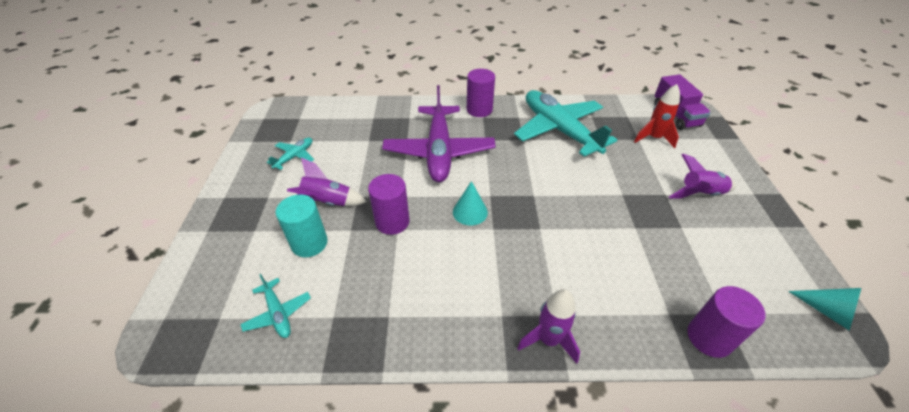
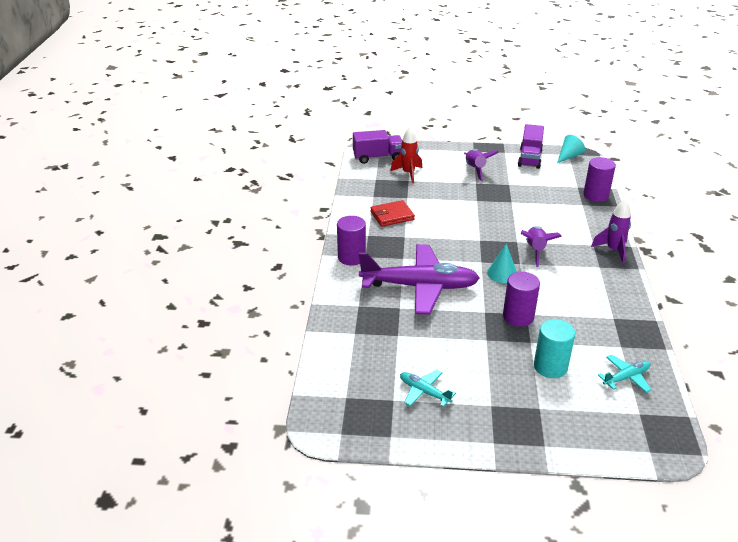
camera: 85 degrees left, 10 degrees down
purple rocket [287,158,367,206] -> purple rocket moved to [521,226,562,267]
turquoise plane [514,90,618,157] -> red wallet [370,200,415,227]
none -> purple truck [518,124,544,169]

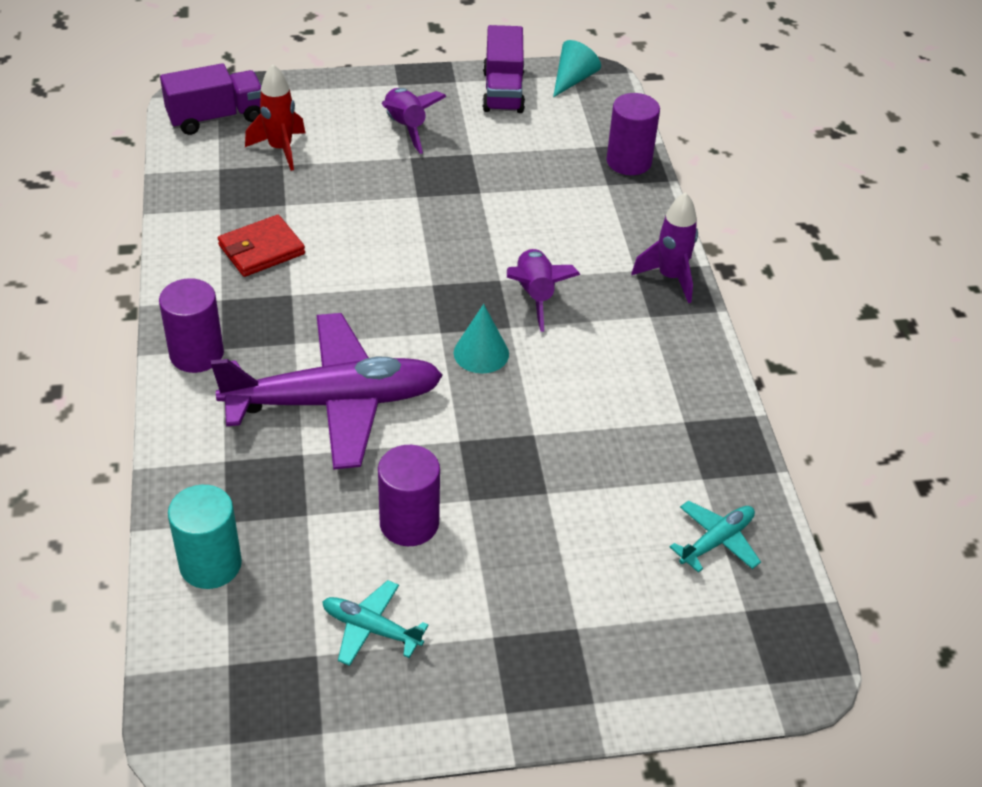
camera: 15 degrees left, 10 degrees up
purple cylinder [503,272,540,327] -> purple cylinder moved to [378,445,440,546]
turquoise cylinder [534,319,575,378] -> turquoise cylinder moved to [168,485,242,589]

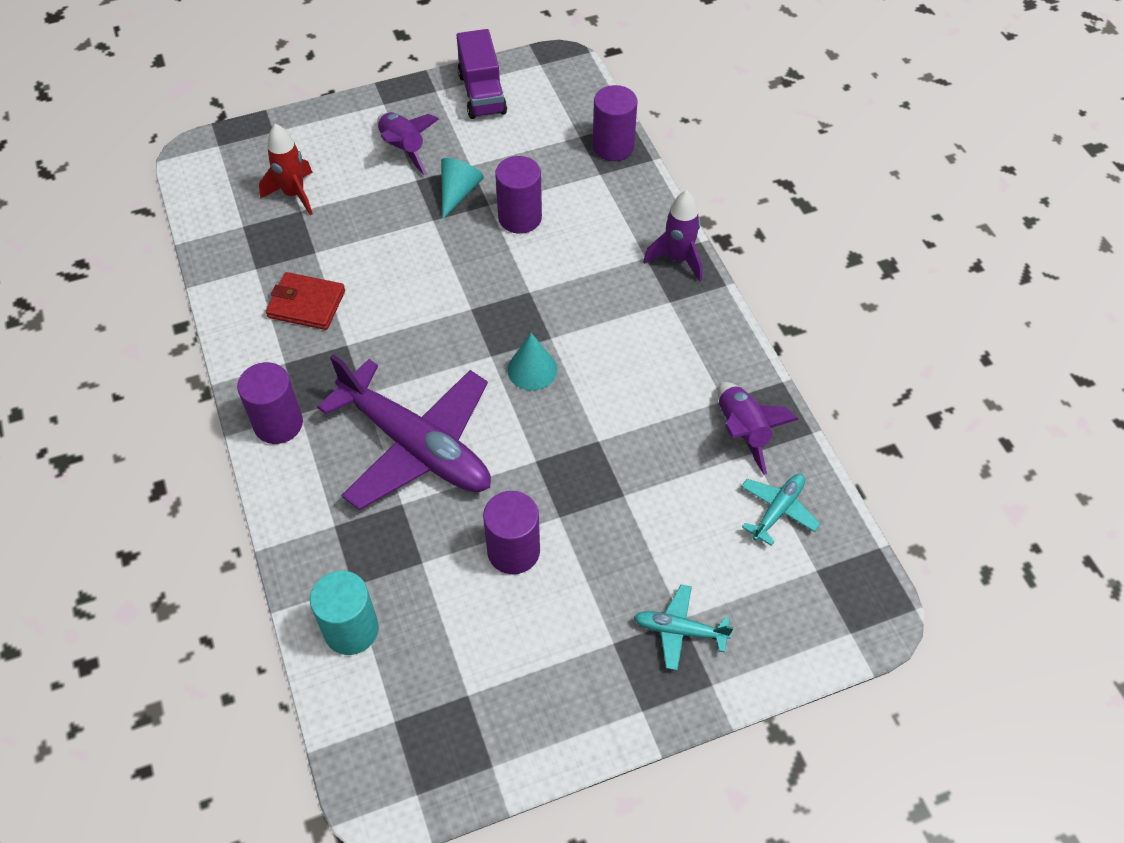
camera: 10 degrees left, 10 degrees up
purple truck [160,63,261,135] -> none
purple plane [211,313,443,470] -> purple plane turned 60 degrees clockwise [317,354,491,510]
red wallet [218,215,305,277] -> red wallet turned 60 degrees clockwise [266,272,345,330]
turquoise plane [322,580,429,666] -> turquoise plane moved to [634,585,734,670]
purple rocket [507,248,580,332] -> purple rocket moved to [718,382,799,475]
turquoise cone [553,40,601,97] -> turquoise cone moved to [441,158,484,219]
none -> purple cylinder [495,156,542,234]

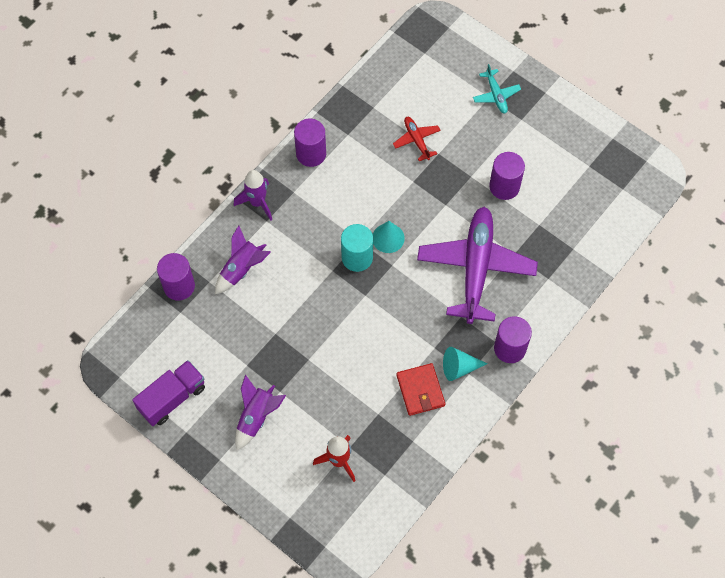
camera: 120 degrees left, 10 degrees up
turquoise cylinder [310,571,379,655] -> turquoise cylinder moved to [341,224,373,272]
turquoise cone [441,158,484,219] -> turquoise cone moved to [443,347,487,381]
purple cylinder [495,156,542,234] -> purple cylinder moved to [294,118,326,167]
purple rocket [718,382,799,475] -> purple rocket moved to [215,225,271,294]
turquoise plane [741,474,820,546] -> none
none -> red plane [393,117,441,161]

